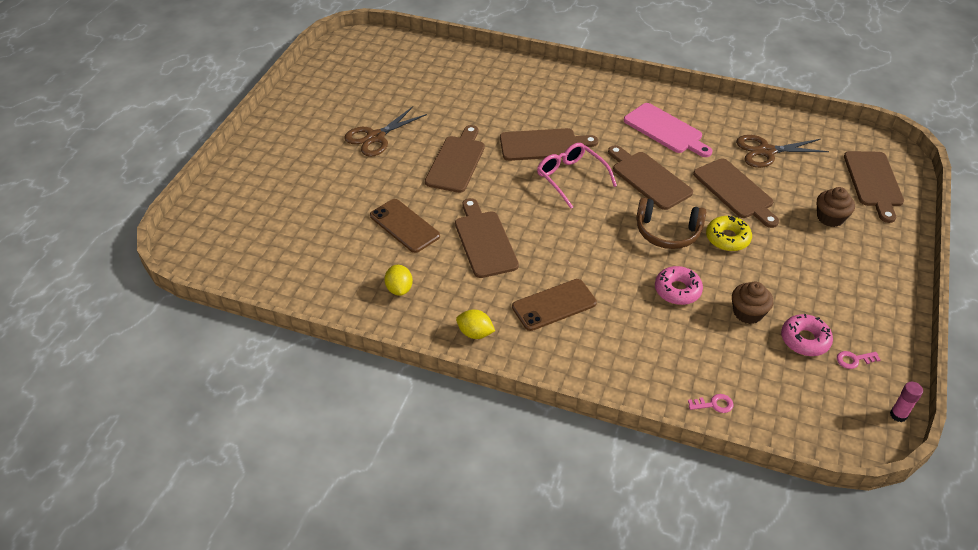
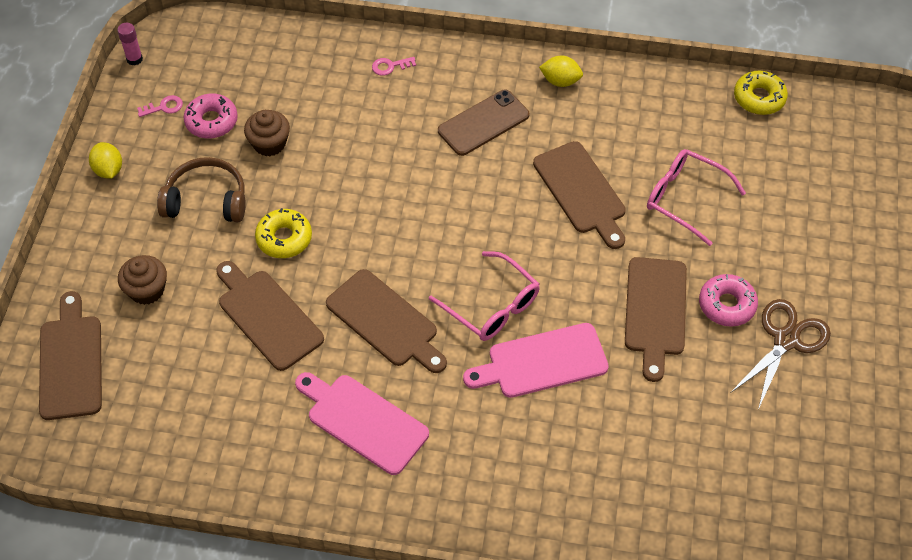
camera: 170 degrees right, 10 degrees up
brown phone [370,199,440,253] -> pink glasses [647,149,746,246]
yellow lemon [384,265,413,296] -> yellow lemon moved to [89,142,122,179]
brown cutting board [500,128,598,161] -> pink cutting board [463,323,609,398]
brown headphones [636,197,706,249] -> brown headphones moved to [157,157,246,222]
pink donut [655,266,703,305] -> pink donut moved to [699,274,758,327]
pink key [688,394,734,413] -> pink key moved to [372,57,416,76]
brown scissors [736,135,829,168] -> none
none -> yellow donut [734,71,788,115]

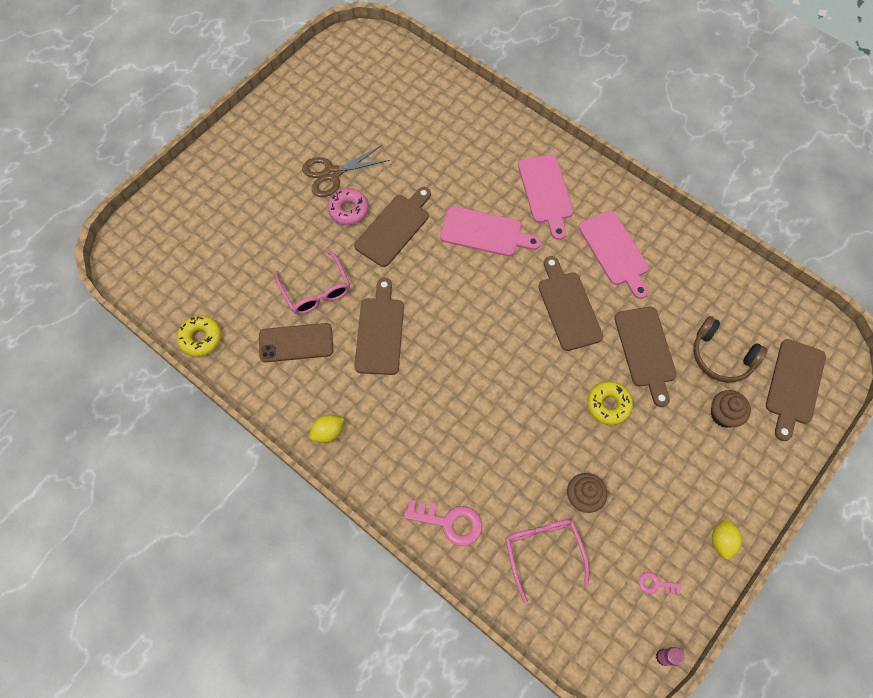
camera: 150 degrees left, 10 degrees up
brown headphones [157,157,246,222] -> brown headphones moved to [693,316,768,383]
pink donut [183,94,238,139] -> none
pink key [372,57,416,76] -> pink key [404,500,482,546], size x1.92
pink glasses [429,251,540,341] -> pink glasses moved to [505,519,589,603]
brown phone [438,90,529,156] -> brown phone moved to [259,323,333,362]
yellow lemon [539,56,583,87] -> yellow lemon turned 75 degrees counterclockwise [309,415,344,443]
none -> pink cutting board [518,154,573,240]

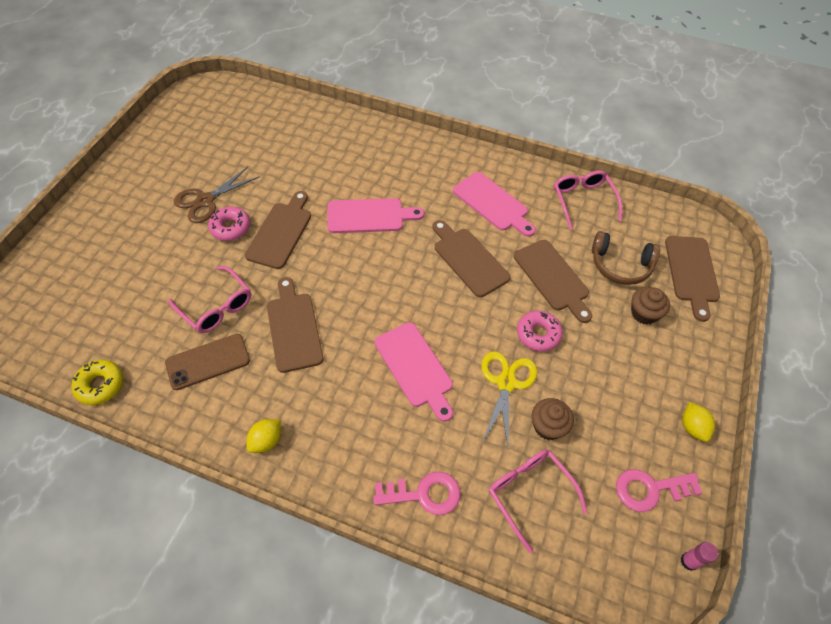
camera: 20 degrees left, 10 degrees down
pink cutting board [518,154,573,240] -> pink cutting board moved to [375,322,453,422]
yellow donut [587,381,633,425] -> pink donut [517,311,563,352]
pink key [638,572,681,595] -> pink key [616,469,702,512], size x1.92
none -> yellow scissors [481,351,537,447]
none -> pink glasses [554,170,622,230]

